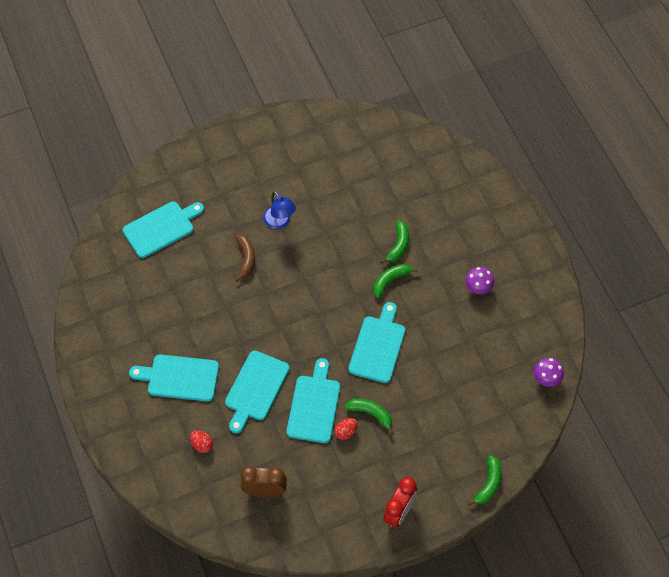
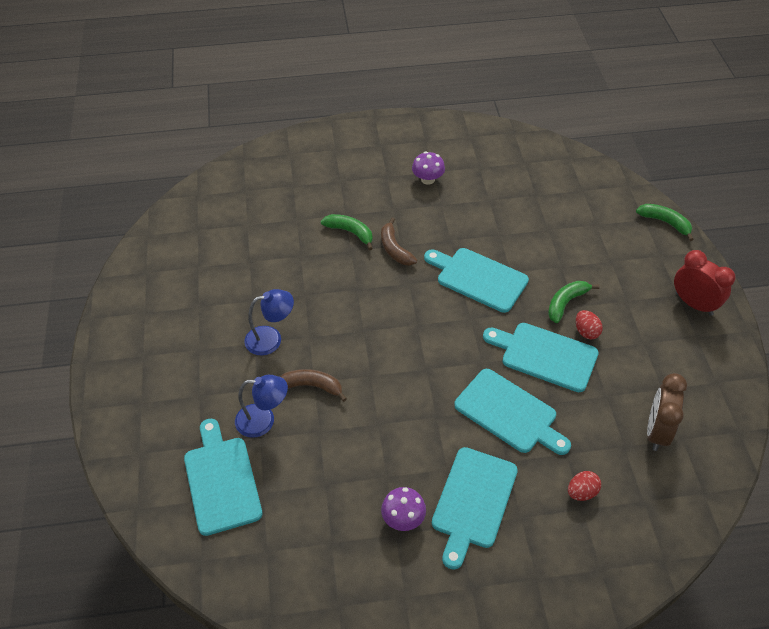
camera: 75 degrees left, 10 degrees down
green banana [373,264,419,298] -> brown banana [381,217,417,266]
purple mushroom [534,358,564,387] -> purple mushroom moved to [381,487,426,531]
none -> blue lamp [235,375,288,438]

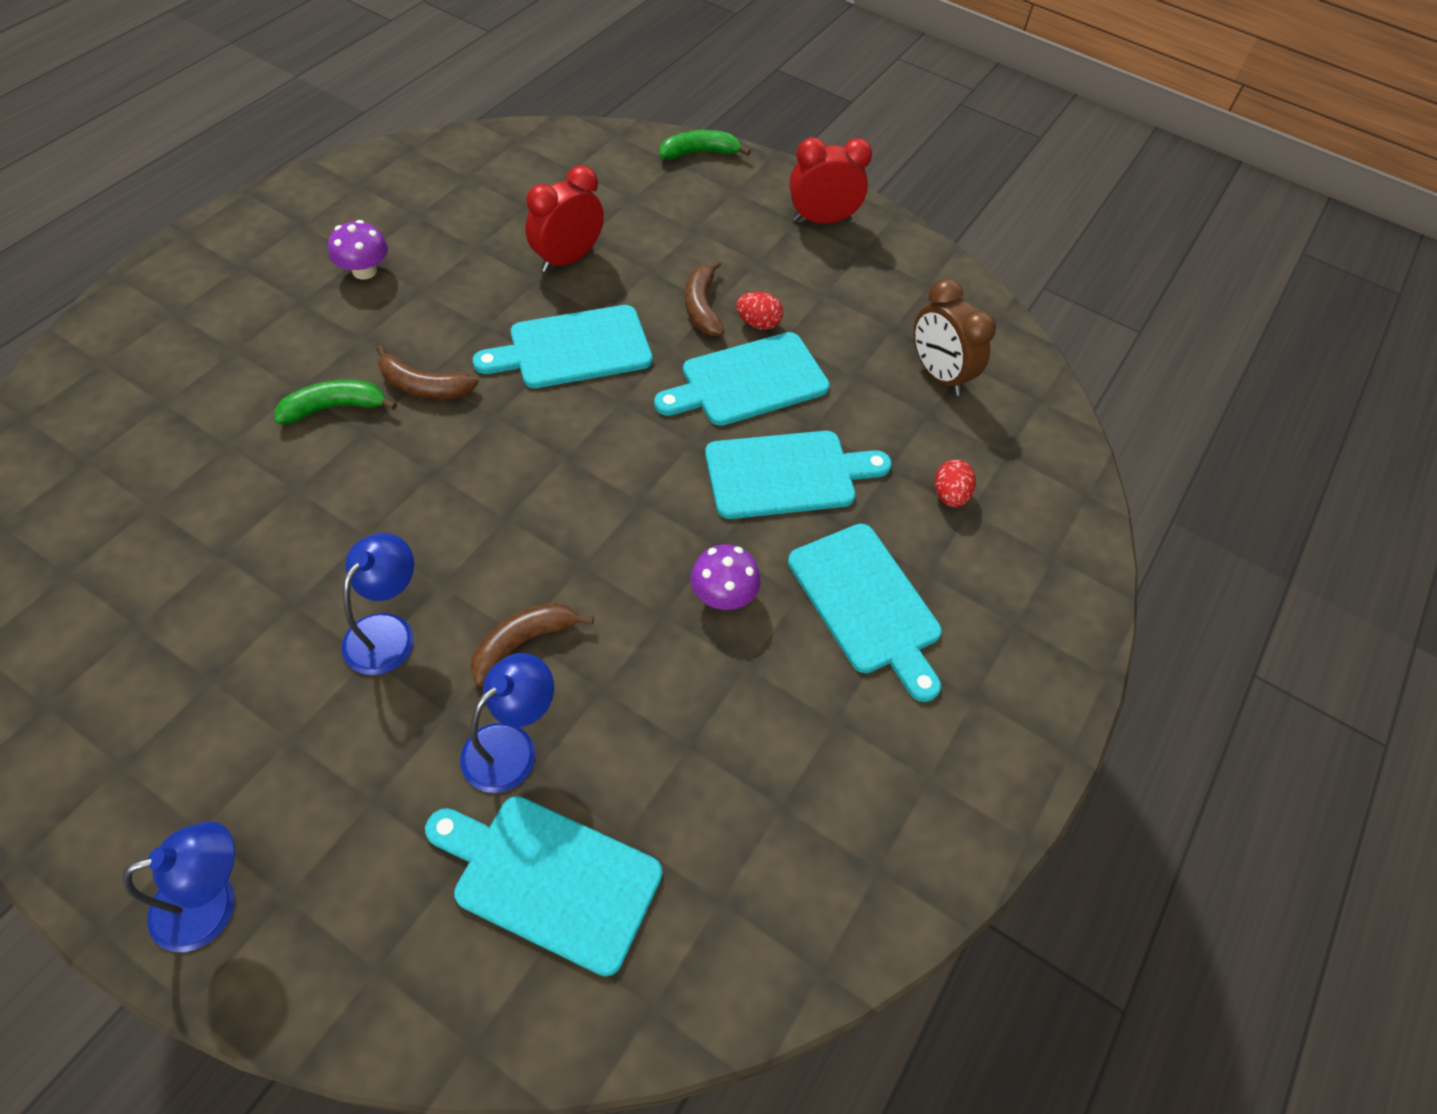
camera: 55 degrees left, 5 degrees up
purple mushroom [381,487,426,531] -> purple mushroom moved to [690,544,761,610]
green banana [548,281,600,323] -> brown banana [685,260,725,336]
none -> blue lamp [122,821,235,952]
none -> red clock [525,165,604,272]

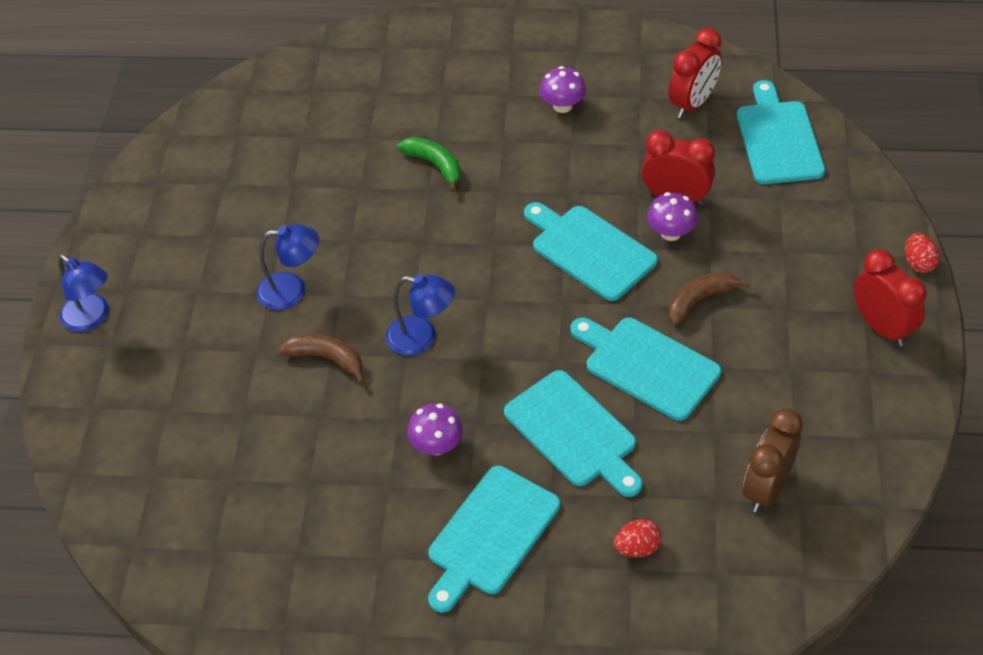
camera: 70 degrees right, 5 degrees down
brown banana [376,345,479,399] -> none
turquoise cutting board [425,796,663,977] -> turquoise cutting board moved to [737,80,825,184]
blue lamp [460,653,554,793] -> blue lamp moved to [386,274,455,356]
green banana [660,130,751,159] -> none
red egg [736,292,783,330] -> red egg moved to [905,233,940,273]
none -> purple mushroom [647,192,698,241]
none -> red clock [668,28,722,118]

